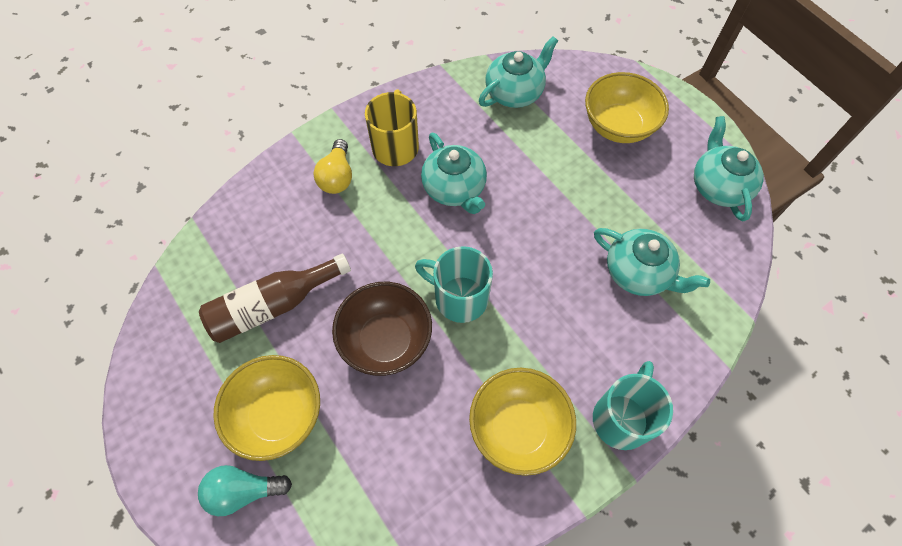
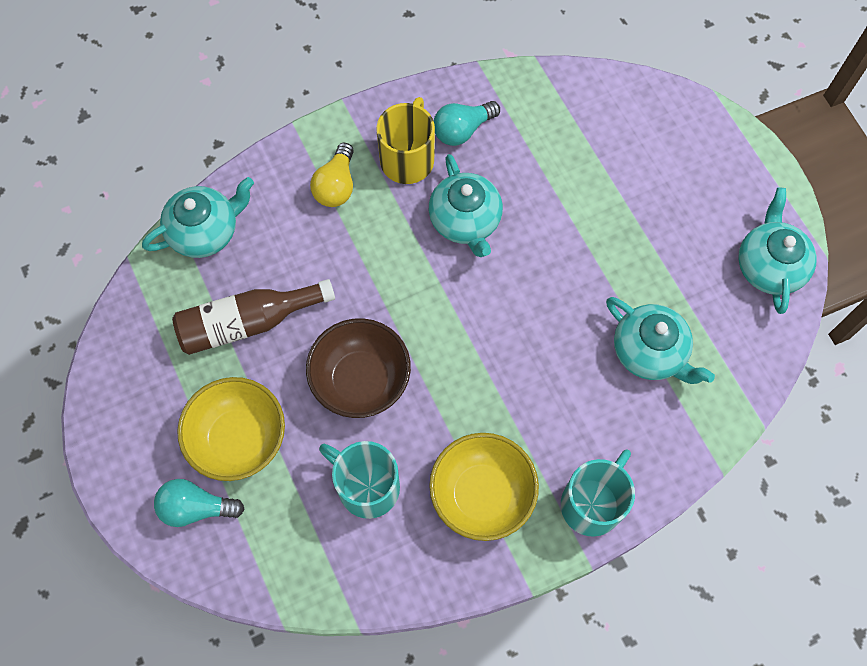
camera: 10 degrees right, 5 degrees up
turquoise mug [415,246,493,323] -> turquoise mug moved to [319,441,400,519]
turquoise teapot [479,36,558,108] -> turquoise teapot moved to [142,177,254,258]
yellow bowl [585,72,669,143] -> none
none -> turquoise light bulb [434,101,500,146]

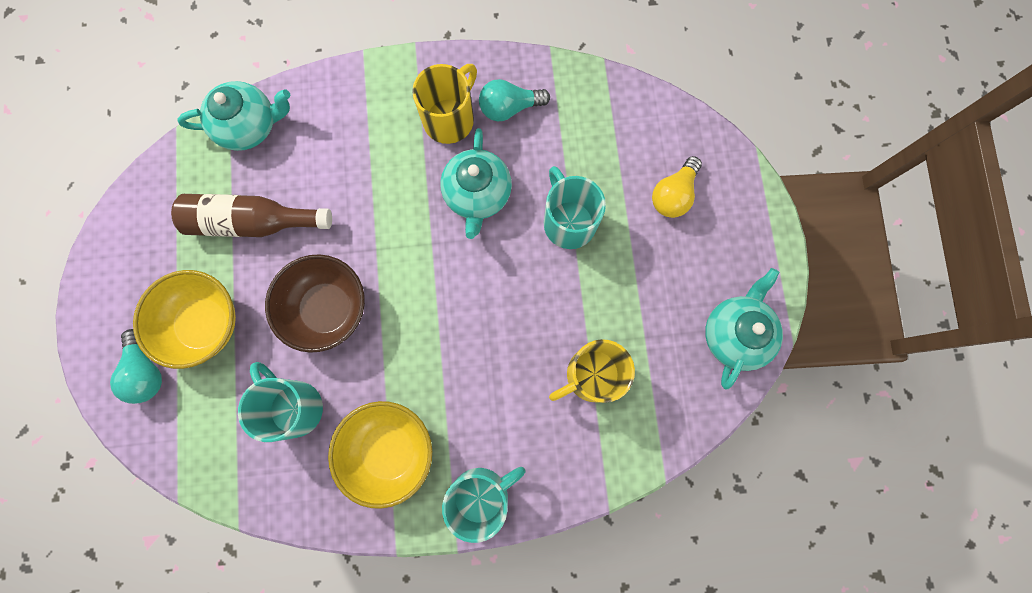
camera: 20 degrees right, 10 degrees up
turquoise light bulb [154,479,245,527] -> turquoise light bulb turned 135 degrees counterclockwise [110,329,162,404]
yellow light bulb [310,143,354,207] -> yellow light bulb moved to [652,156,702,218]
turquoise teapot [606,297,715,384] -> yellow mug [549,339,635,403]
none -> turquoise mug [544,166,606,249]

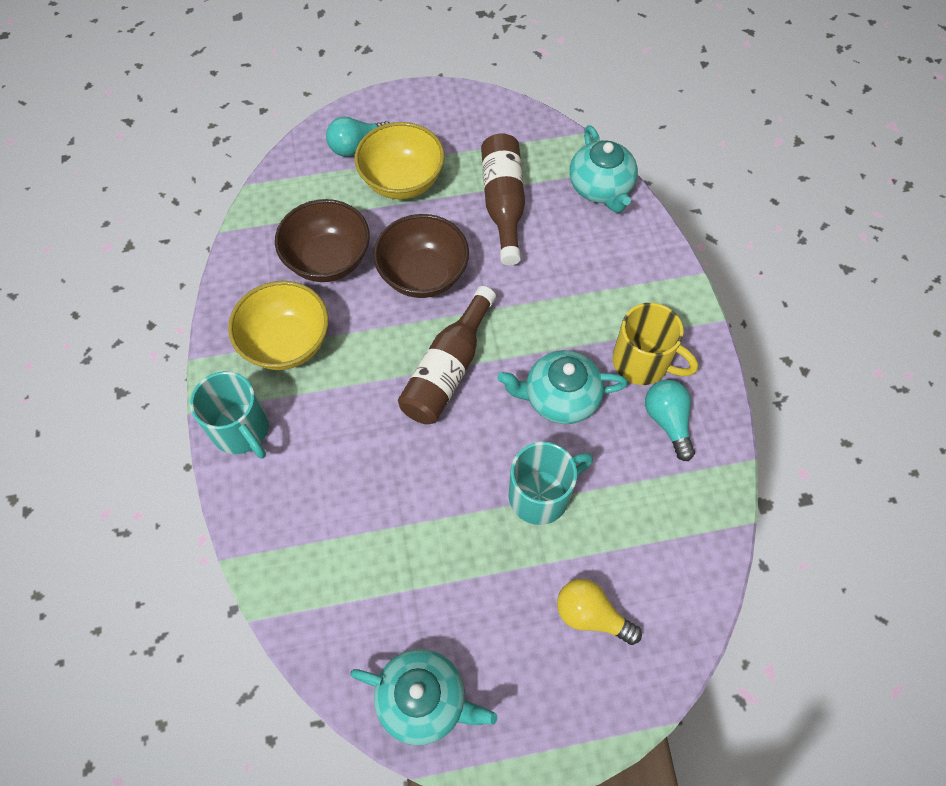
camera: 85 degrees right, 15 degrees down
turquoise mug [238,362,323,442] -> brown bowl [275,199,370,282]
yellow mug [549,339,635,403] -> none
none -> brown bottle [398,286,496,424]

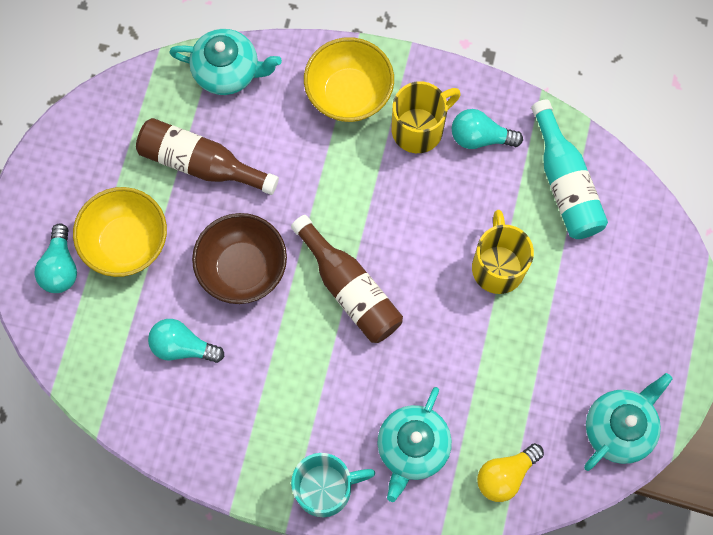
camera: 65 degrees left, 10 degrees up
yellow bowl [228,281,329,370] -> yellow bowl moved to [304,37,394,122]
brown bowl [275,199,370,282] -> turquoise light bulb [148,319,224,363]
turquoise teapot [497,350,628,424] -> turquoise teapot moved to [377,387,452,502]
turquoise mug [509,442,593,525] -> yellow mug [472,210,534,294]
yellow light bulb [557,579,642,645] -> yellow light bulb moved to [477,443,544,502]
none -> turquoise bottle [531,99,608,239]

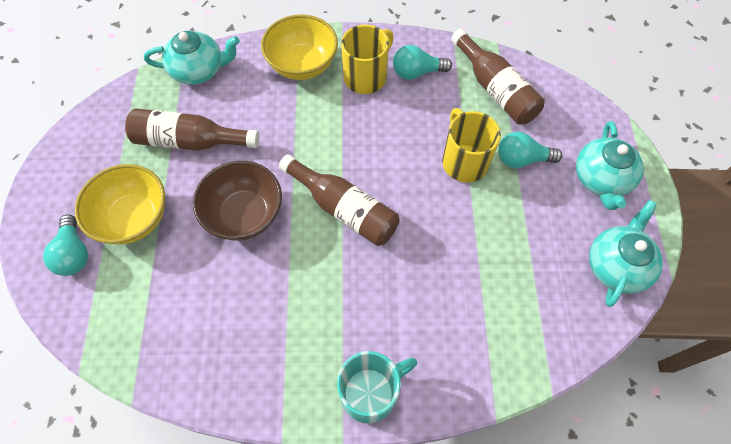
camera: 15 degrees left, 10 degrees down
turquoise light bulb [148,319,224,363] -> turquoise light bulb moved to [498,132,562,168]
turquoise teapot [377,387,452,502] -> turquoise teapot moved to [576,121,644,210]
yellow light bulb [477,443,544,502] -> none
turquoise bottle [531,99,608,239] -> brown bottle [451,29,545,124]

